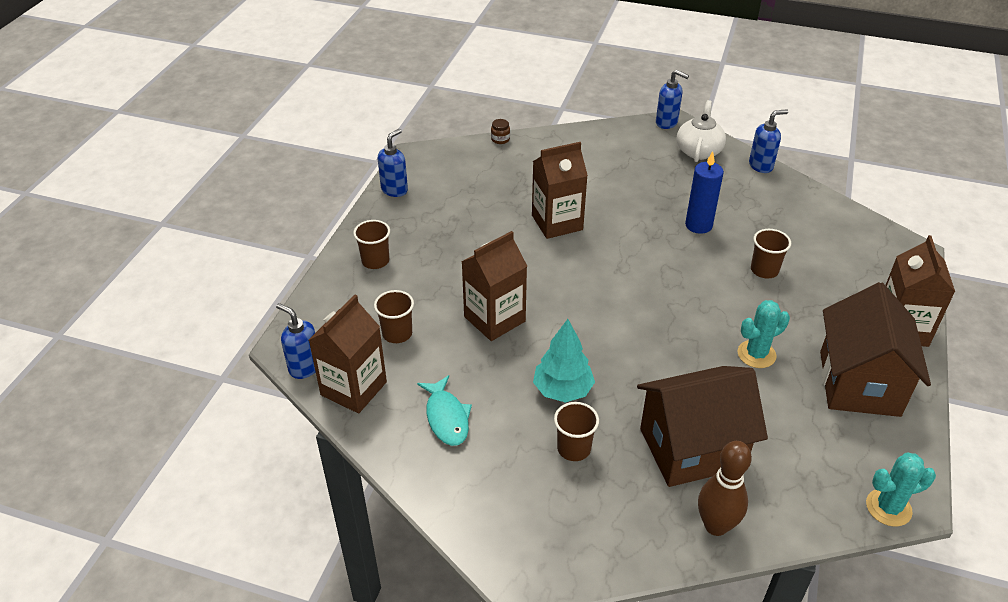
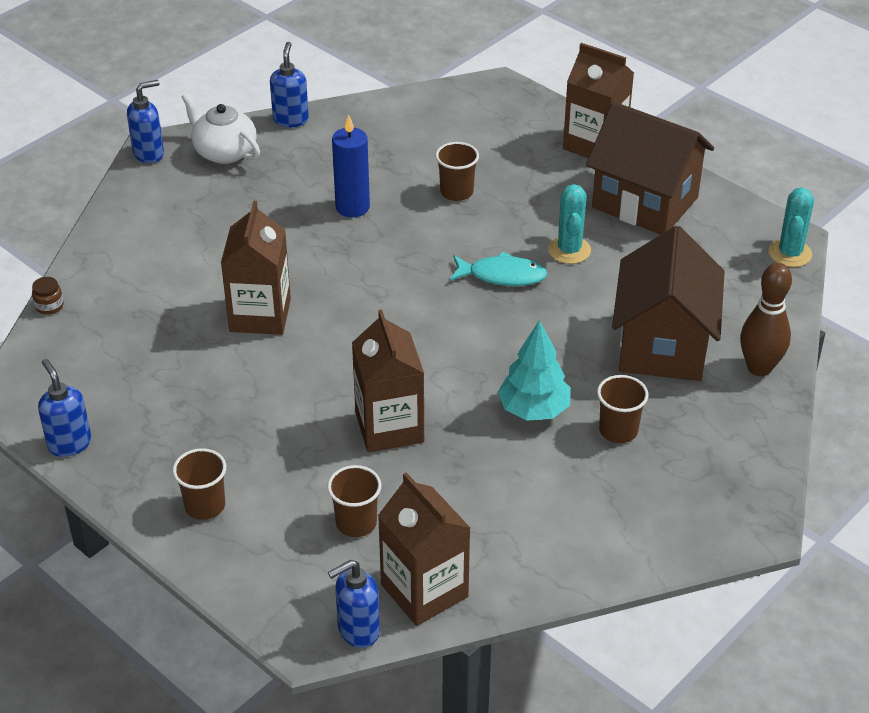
camera: 65 degrees left, 0 degrees up
turquoise fish [417,375,472,446] -> turquoise fish moved to [450,252,547,286]

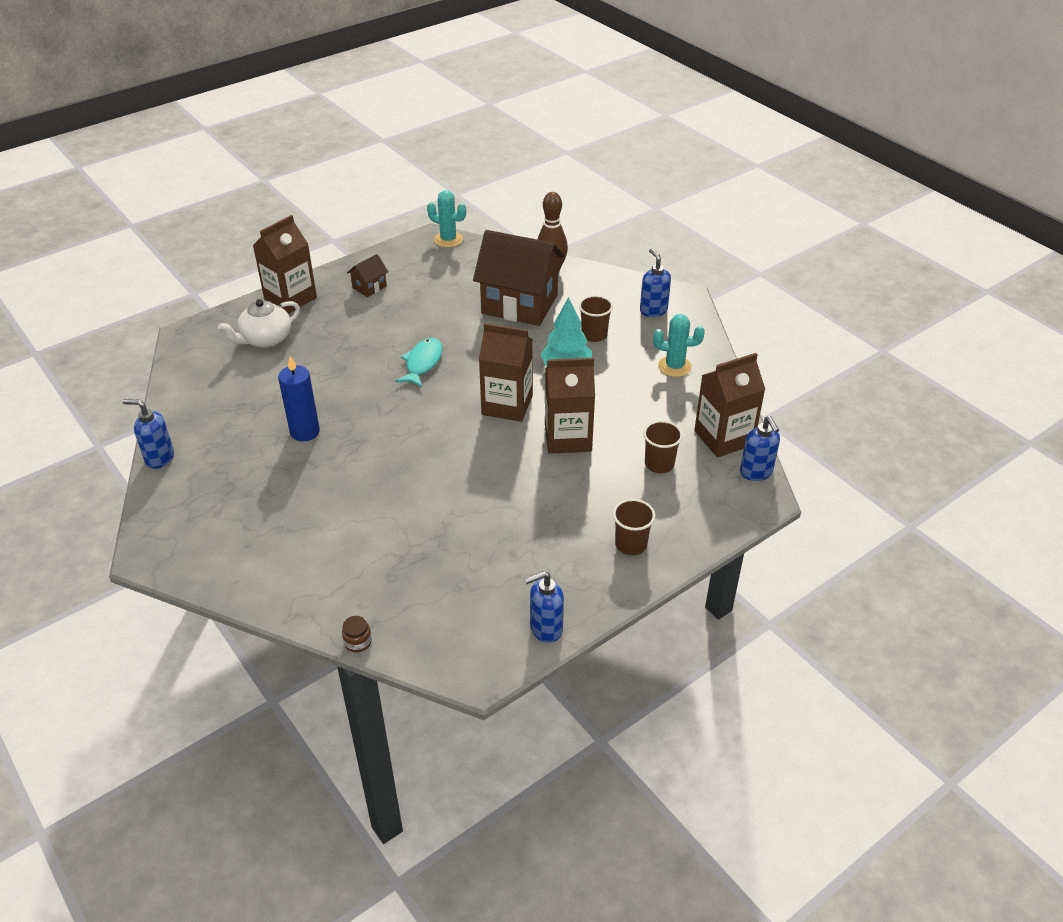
camera: 80 degrees left, 0 degrees up
blue soap dispenser [127,80,164,163] -> blue soap dispenser moved to [640,248,671,317]
white teapot [181,93,260,164] -> white teapot moved to [218,299,300,348]
brown carton [221,201,291,335] -> brown carton moved to [479,323,533,422]
brown cup [436,142,479,201] -> none
turquoise cactus [548,184,591,264] -> turquoise cactus moved to [653,314,705,377]
brown house [586,102,714,235] -> brown house [347,254,388,297], size x0.42

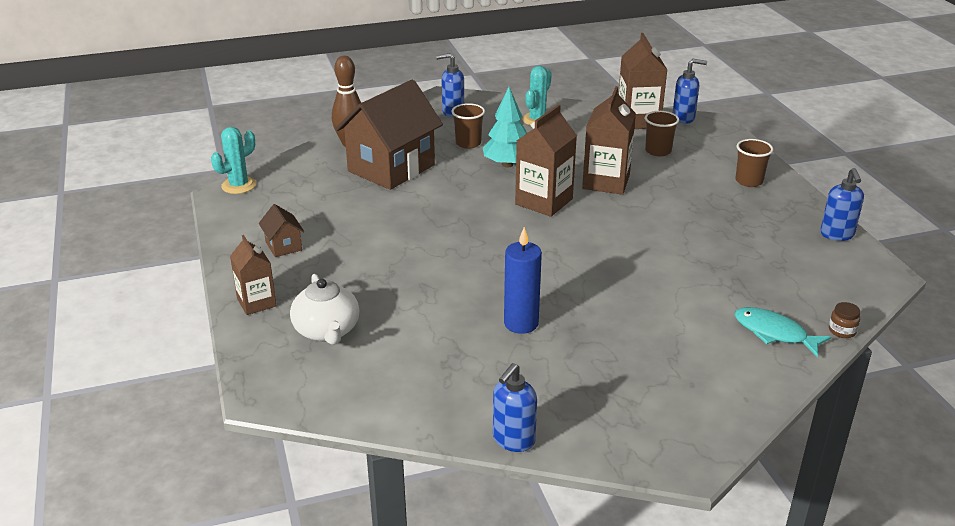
camera: 70 degrees left, 10 degrees down
brown carton [253,215,317,314] -> brown carton [230,235,276,315], size x0.63
turquoise fish [395,338,443,387] -> turquoise fish moved to [734,307,831,357]

